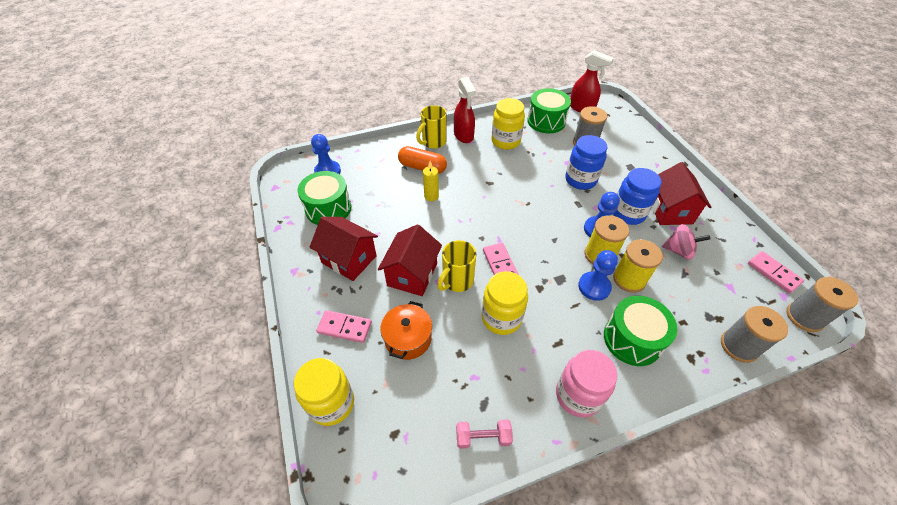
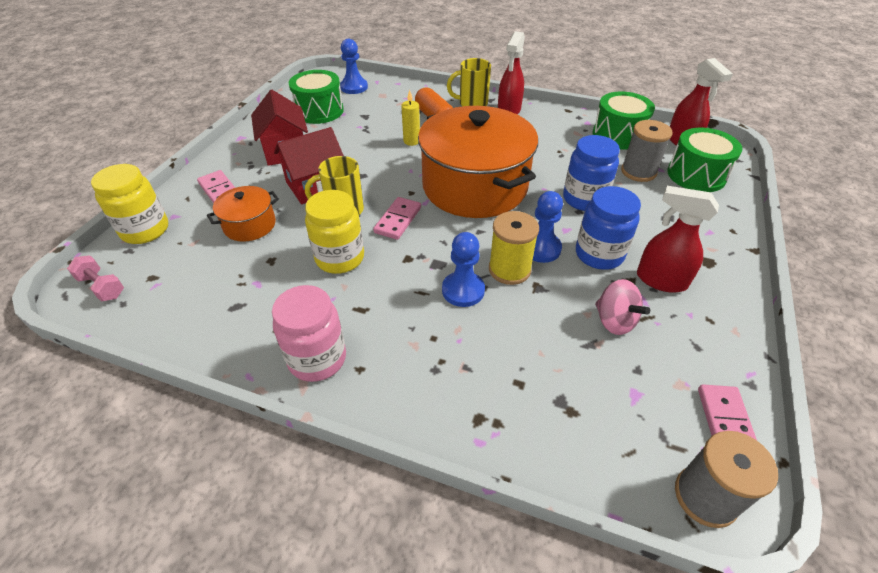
camera: 40 degrees right, 5 degrees down
pink dumbbell [456,419,513,449] -> pink dumbbell moved to [67,255,124,302]
yellow jar [491,98,525,150] -> none
green drum [604,296,677,366] -> green drum moved to [667,128,743,192]
yellow spool [613,239,663,293] -> none
red house [652,162,711,225] -> red spray bottle [637,186,719,293]
grey spool [721,306,788,363] -> none
none -> orange pot [418,106,538,218]

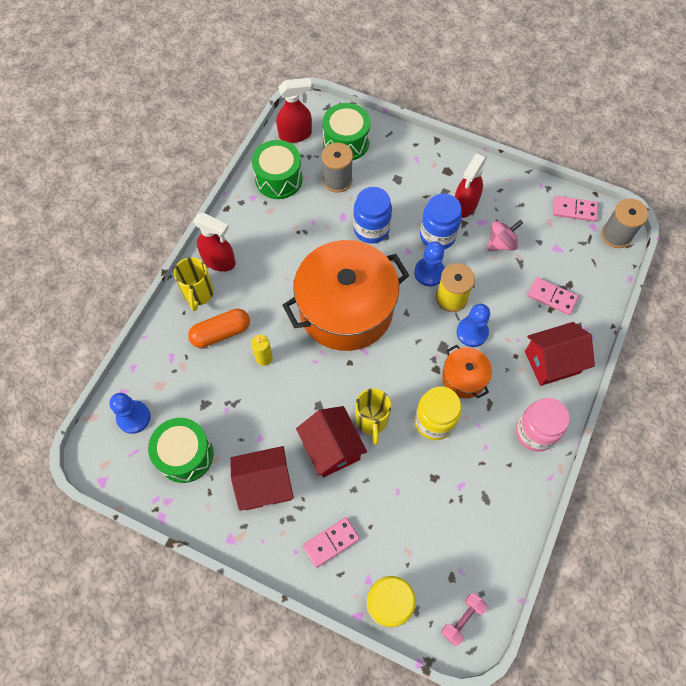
camera: 85 degrees left, 20 degrees up
orange pot [207,186,279,242] -> orange pot moved to [442,345,492,398]
pink domino [373,197,421,240] -> pink domino moved to [528,277,578,315]
none -> red house [525,322,595,386]

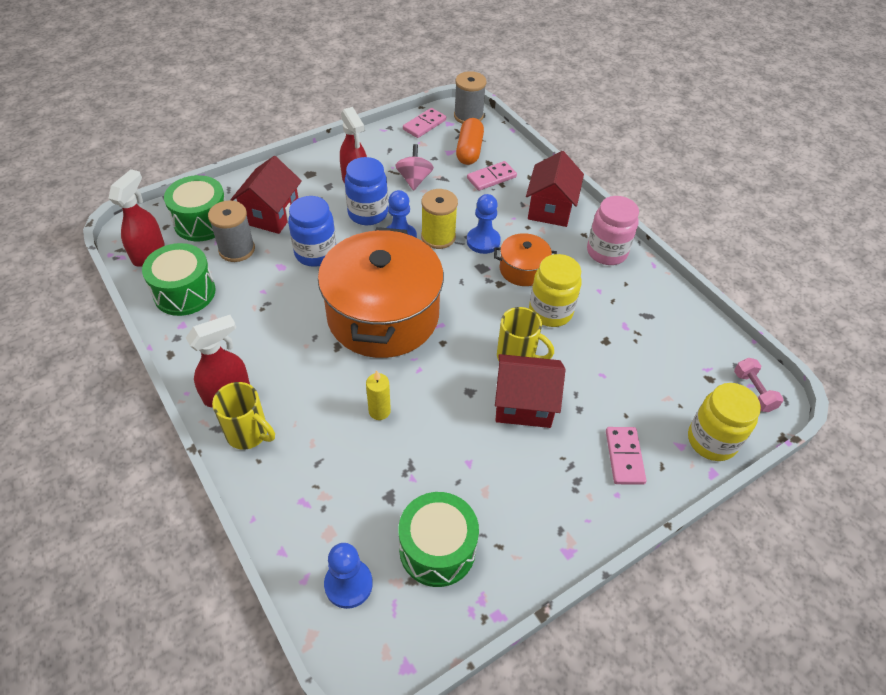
camera: 60 degrees left, 15 degrees down
orange capsule [188,309,250,348] -> orange capsule moved to [456,118,484,165]
red house [230,446,294,511] -> red house moved to [231,156,302,234]

